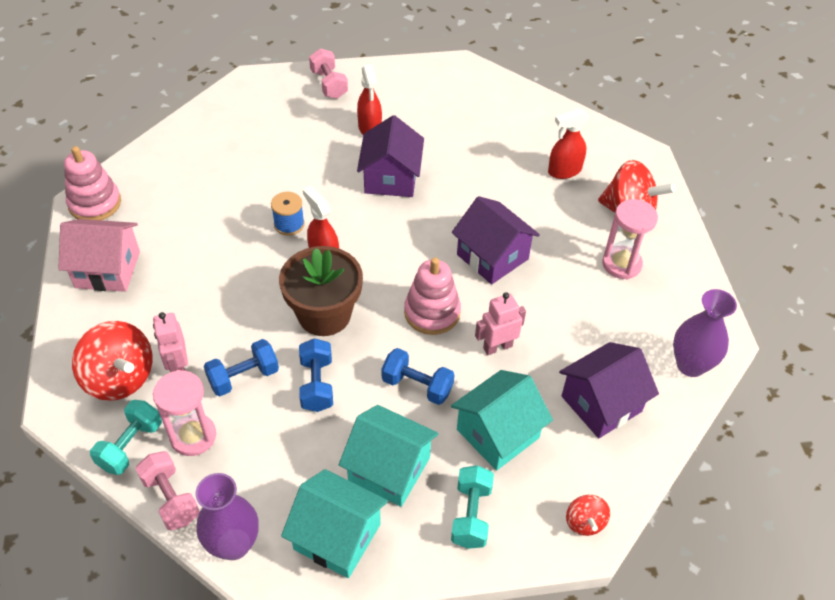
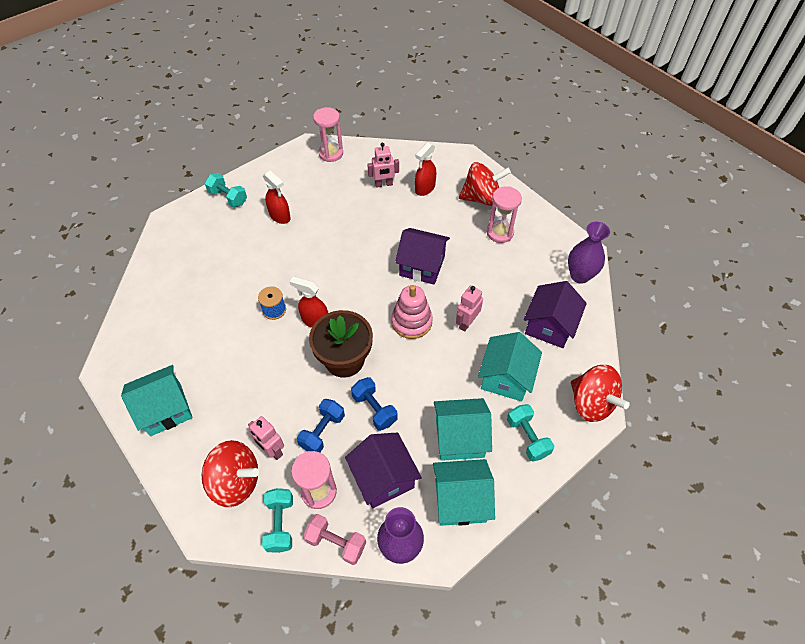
camera: 30 degrees left, 5 degrees up
pink house [58,219,140,292] -> turquoise house [121,365,193,436]
pink stacking toy [64,146,121,220] -> none
pink dumbbell [309,48,348,99] -> turquoise dumbbell [205,173,247,207]
purple house [357,115,424,197] -> purple house moved to [345,432,422,508]
blue dumbbell [381,348,455,405] -> none
red spinning top [566,495,610,536] -> red spinning top [571,365,630,422], size x1.95
none -> pink hourglass [313,107,343,162]
none -> pink robot [367,143,399,188]

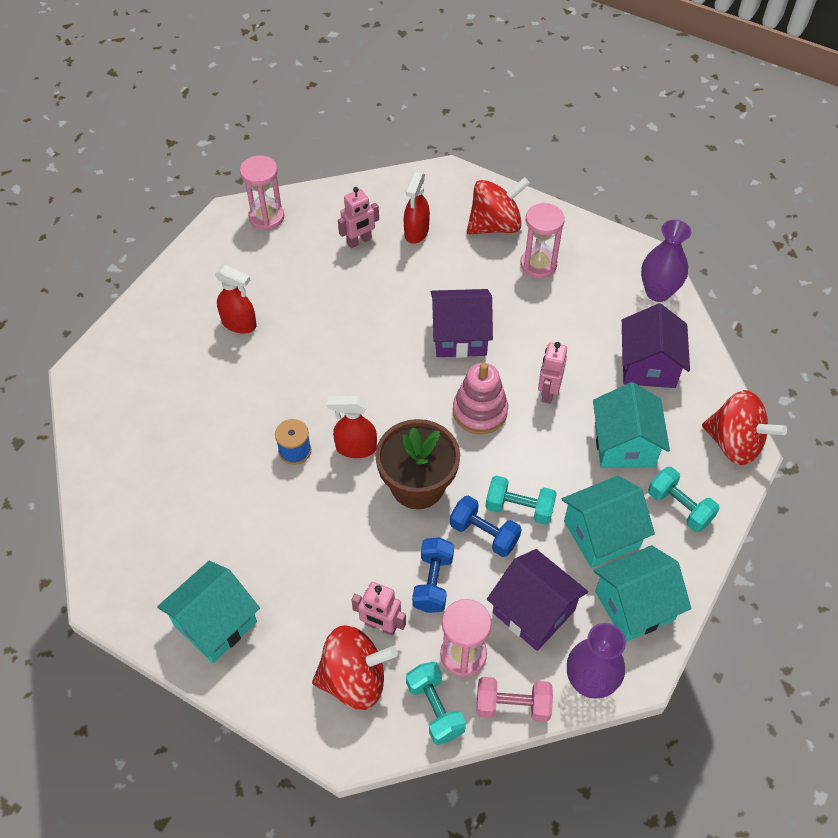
camera: 20 degrees left, 0 degrees up
turquoise dumbbell [205,173,247,207] -> turquoise dumbbell moved to [485,476,557,525]

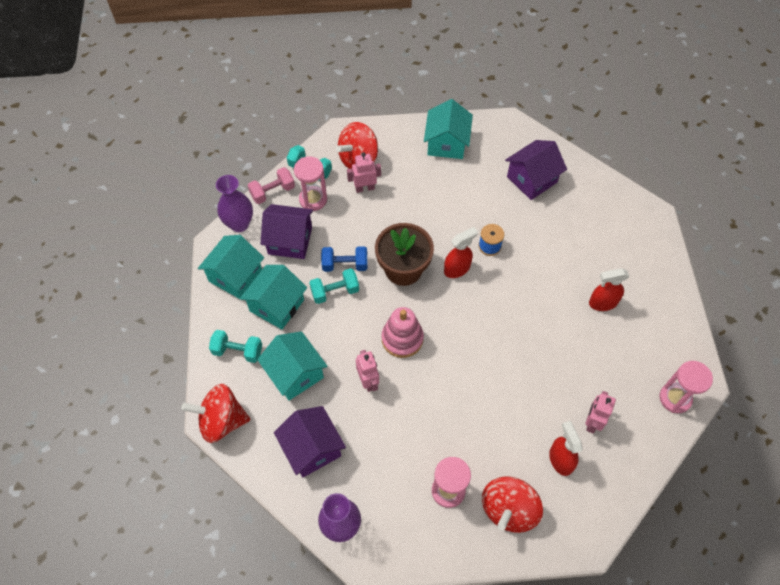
camera: 145 degrees right, 5 degrees up
blue dumbbell [412,537,454,613] -> none
purple house [431,289,493,358] -> purple house moved to [505,140,567,200]

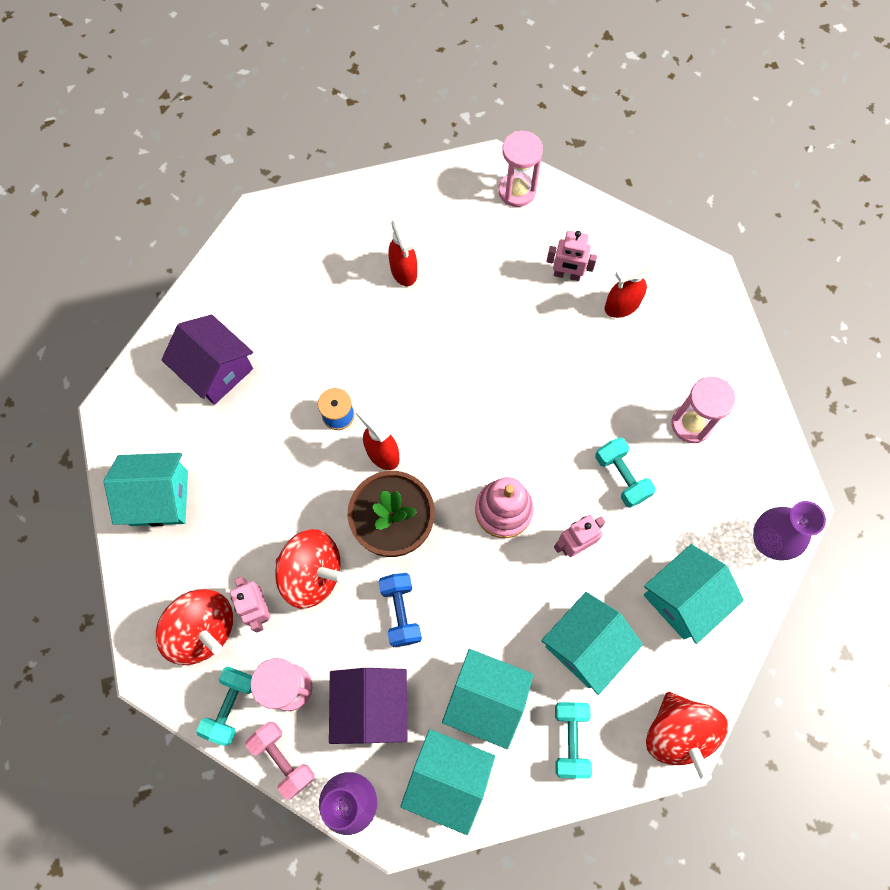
camera: 100 degrees left, 10 degrees up
purple house [274,406,346,477] -> turquoise house [644,544,744,644]
turquoise dumbbell [309,268,359,304] -> turquoise dumbbell moved to [595,437,656,508]
red spinning top [482,476,543,533] -> red spinning top moved to [275,529,345,609]

